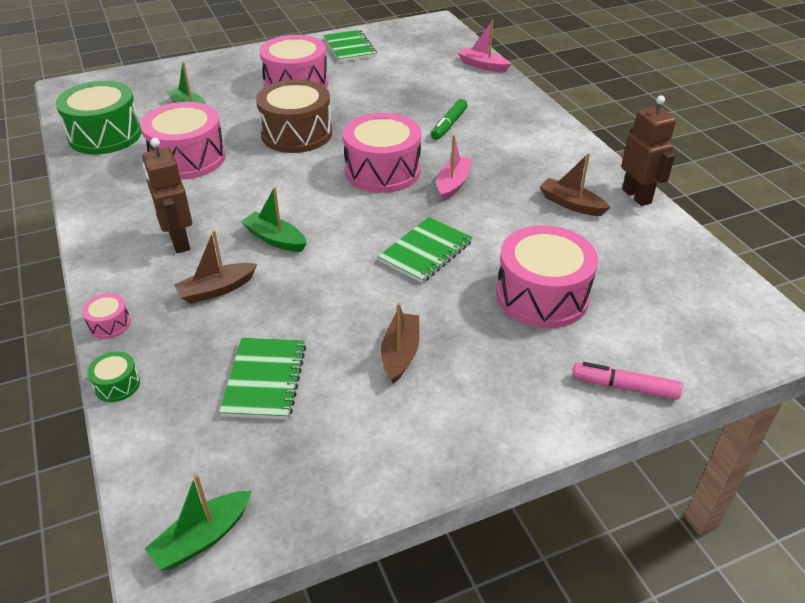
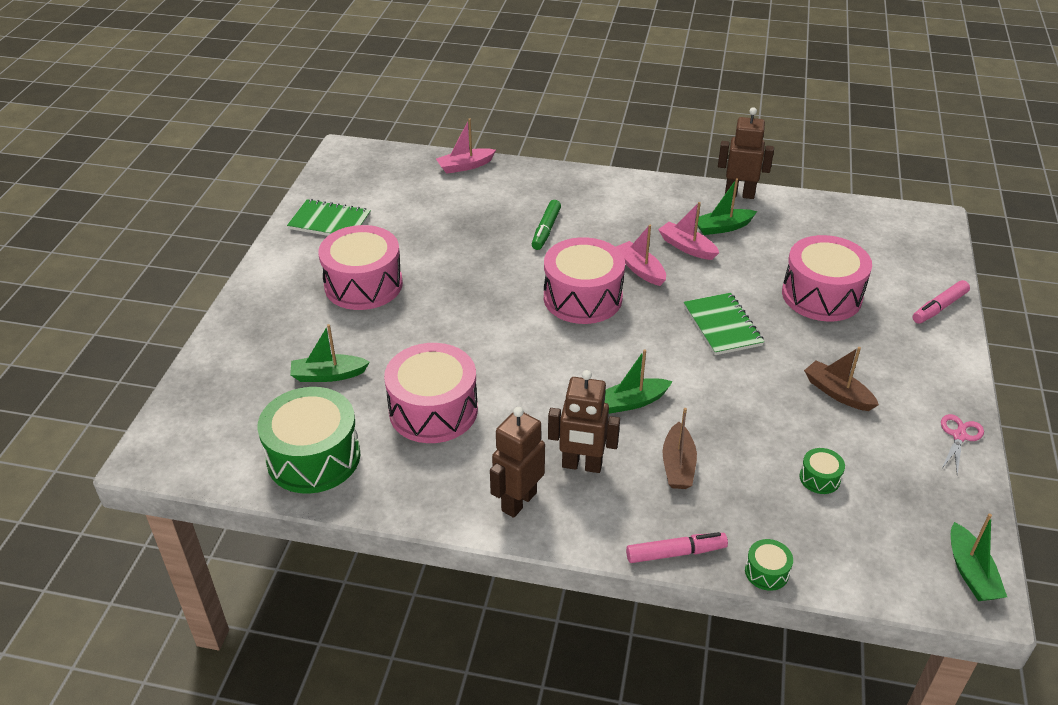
camera: 55 degrees left, 0 degrees up
pink drum [82,293,131,339] -> pink marker [626,532,728,563]
green notebook [219,338,306,420] -> green drum [799,448,845,494]
brown drum [256,79,332,153] -> none
green marker [431,99,468,140] -> green marker turned 45 degrees clockwise [532,200,561,250]
brown boat [539,153,610,216] -> green boat [695,178,757,235]
none -> brown robot [490,407,545,518]
none -> pink boat [658,202,719,260]
none -> pink scissors [941,414,984,475]

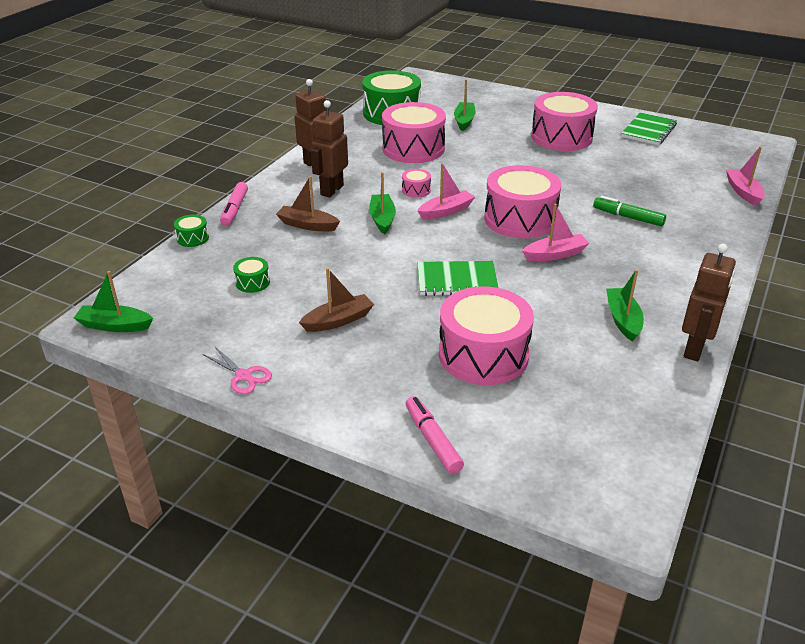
camera: 105 degrees right, 5 degrees down
pink boat [658,202,719,260] -> pink boat moved to [418,163,475,220]
none -> pink drum [402,169,431,198]

